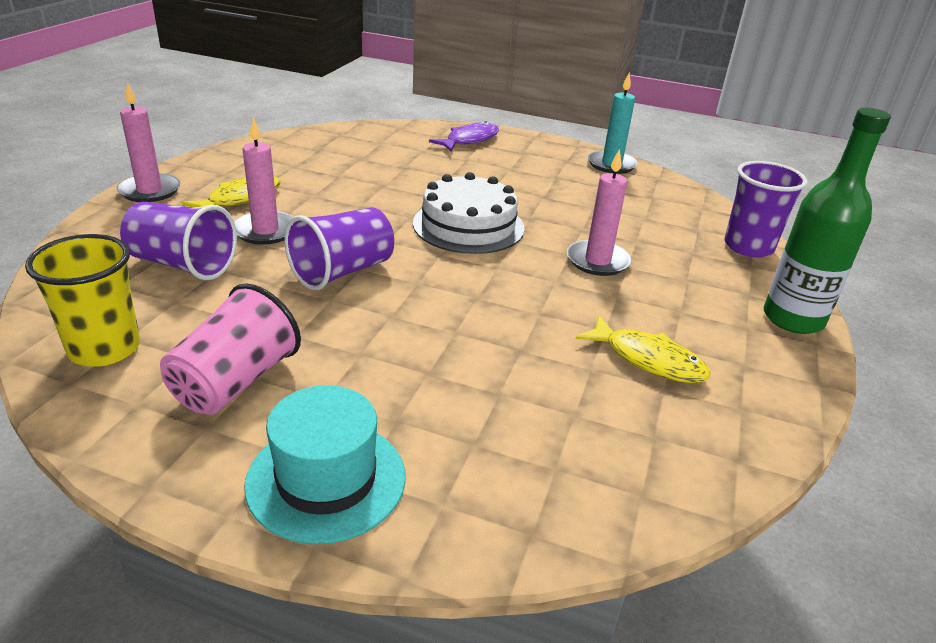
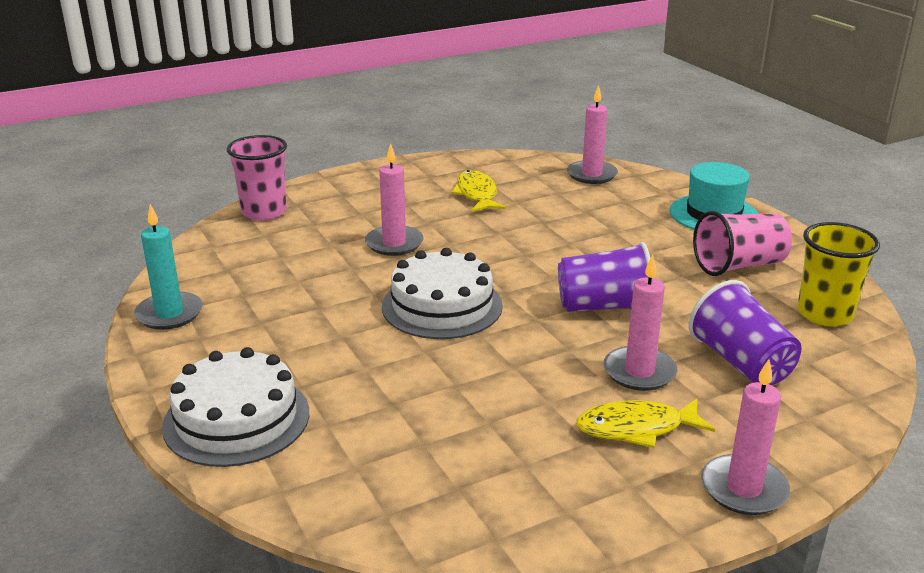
camera: 135 degrees left, 5 degrees down
purple fish [429,121,499,151] -> white cake [162,347,309,467]
purple cup [724,161,808,257] -> pink cup [226,135,287,221]
green bottle [764,108,891,334] -> none
none -> pink candle [567,85,618,184]

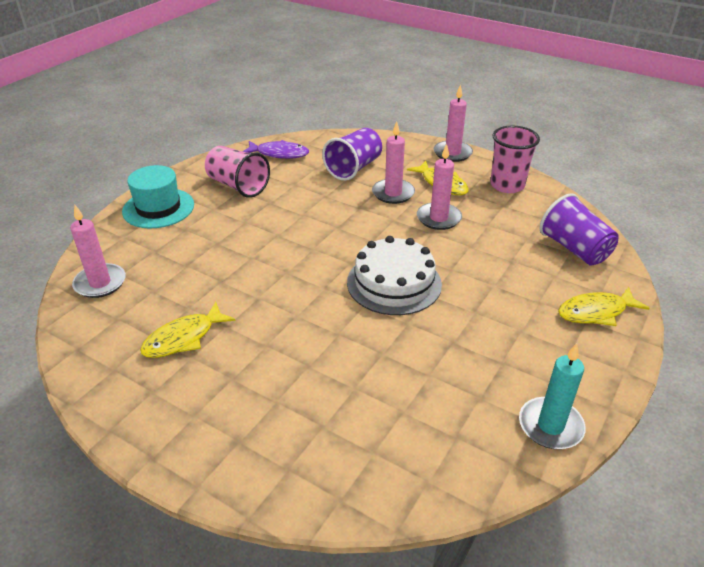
camera: 120 degrees left, 10 degrees up
white cake [162,347,309,467] -> yellow fish [558,287,650,326]
pink cup [226,135,287,221] -> pink cup moved to [490,126,540,193]
pink candle [365,143,424,256] -> pink candle moved to [417,144,462,230]
purple cup [558,242,653,312] -> purple cup moved to [539,193,619,265]
yellow cup [797,222,880,327] -> purple fish [242,140,309,159]

